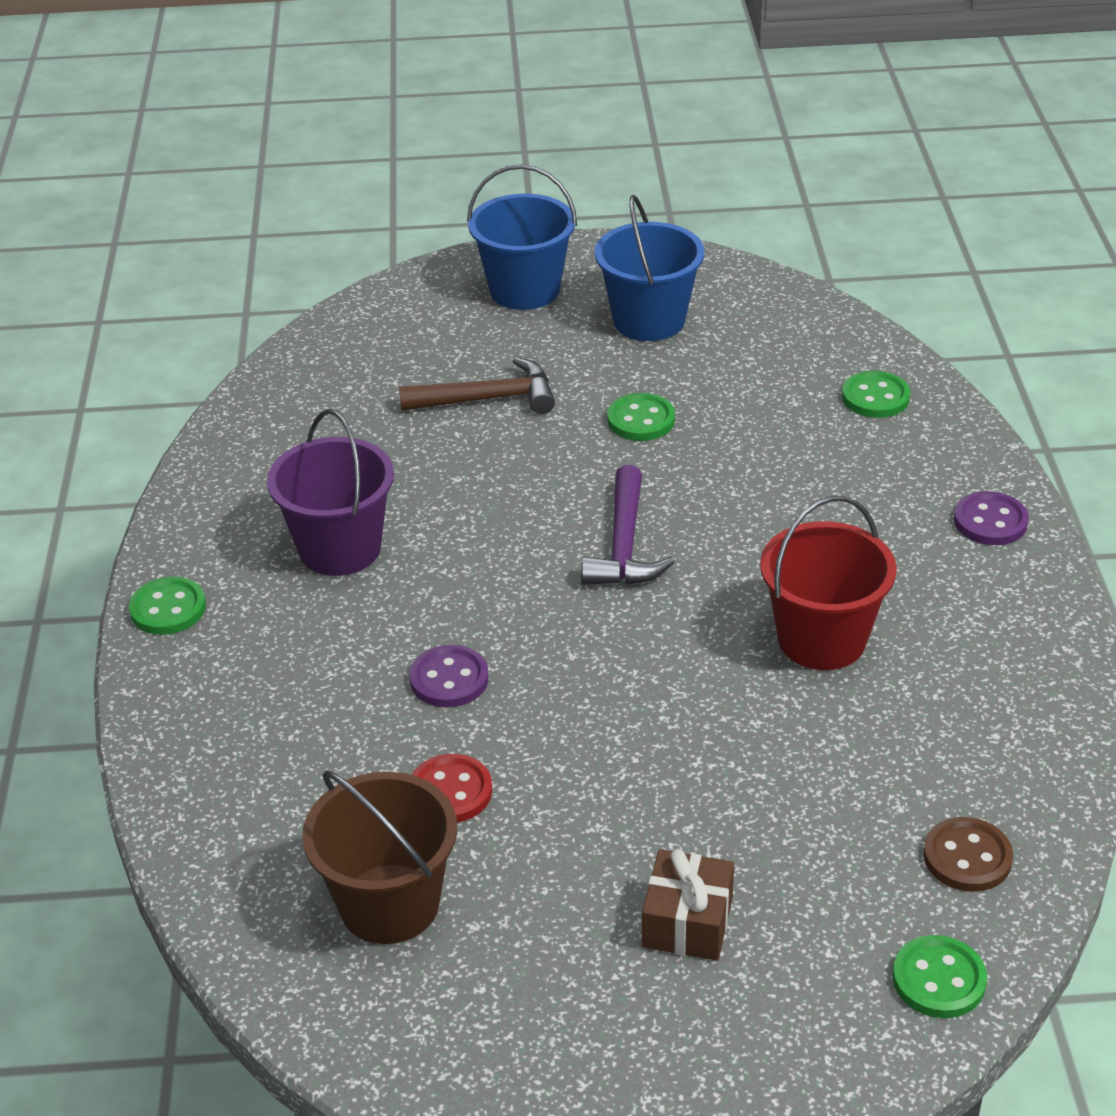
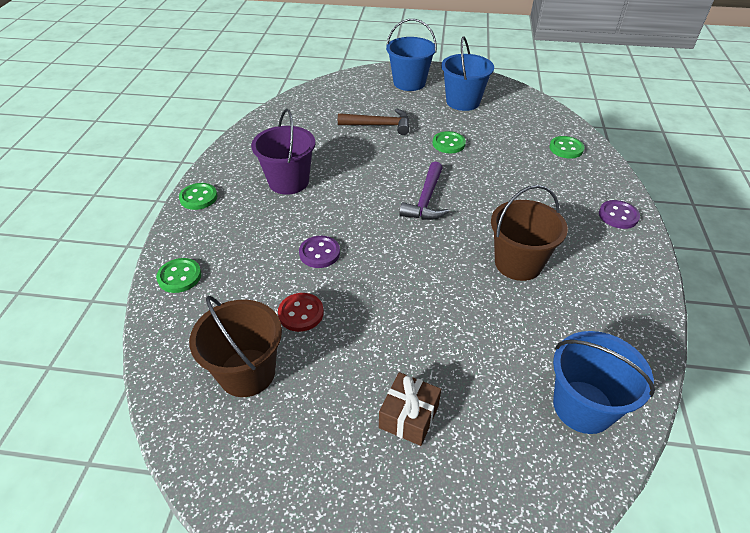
camera: 10 degrees right, 5 degrees up
red bucket [760,496,897,670] -> brown bucket [491,185,568,281]
green button [892,935,987,1018] -> green button moved to [156,258,202,293]
brown button [923,817,1013,892] -> blue bucket [553,331,655,434]

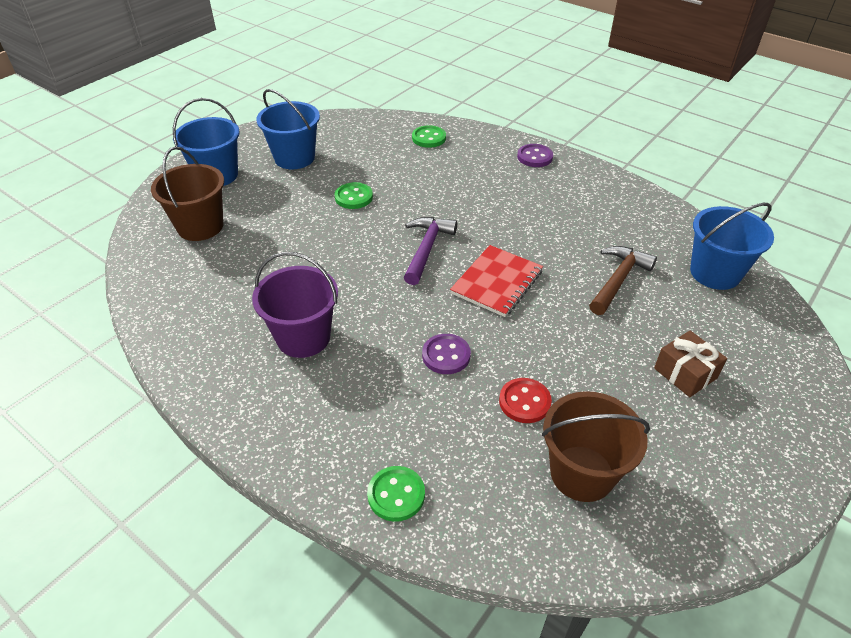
camera: 60 degrees left, 0 degrees up
green button [179,183,218,210] -> none
brown hammer [338,108,409,135] -> brown hammer moved to [589,246,657,315]
purple hammer [399,162,449,220] -> purple hammer turned 120 degrees counterclockwise [404,217,457,285]
brown bucket [491,185,568,281] -> brown bucket moved to [151,146,224,241]
none -> red notebook [450,245,543,317]

